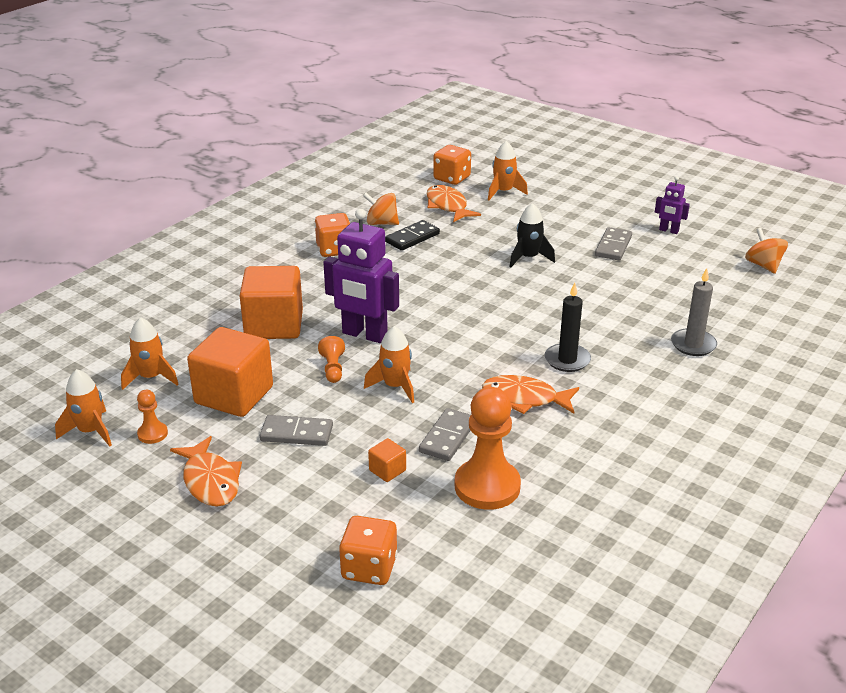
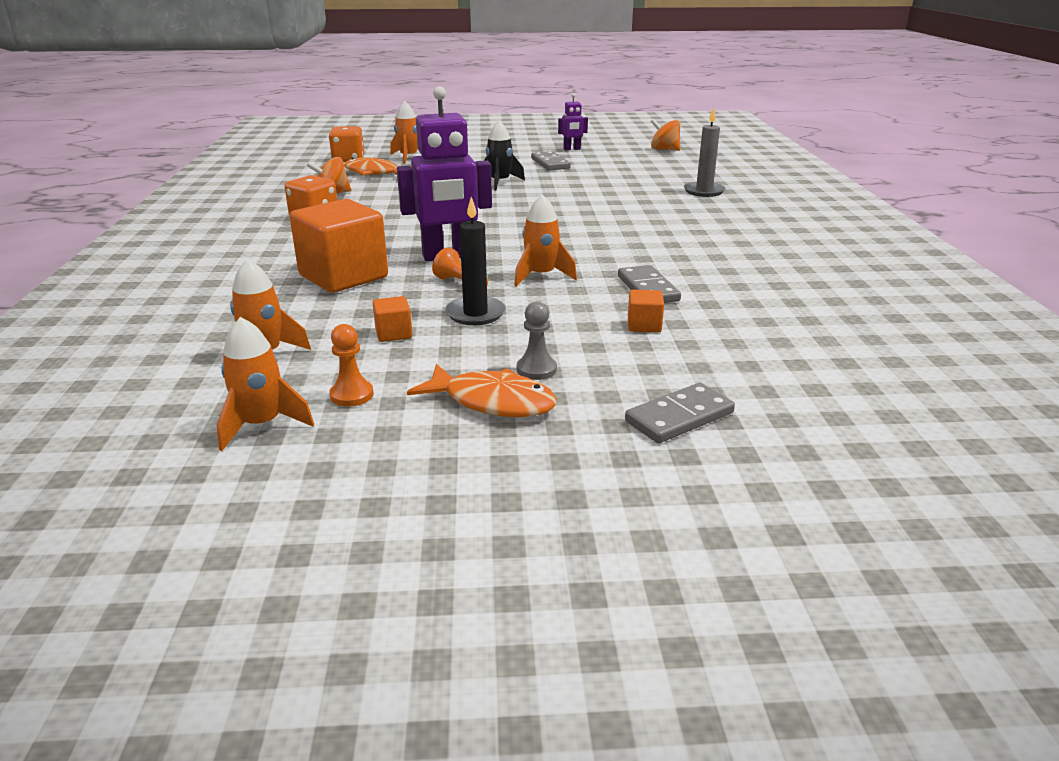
camera: 40 degrees left, 5 degrees down
orange cube [187,327,273,417] -> orange cube [373,296,412,342], size x0.42
grey domino [260,415,333,446] -> grey domino moved to [625,383,735,443]
orange dice [339,516,397,585] -> none
black domino [385,220,440,251] -> none
orange pawn [455,387,521,510] -> none
orange fish [482,375,579,414] -> none
black candle [545,282,591,372] -> black candle moved to [445,197,506,325]
none -> grey pawn [517,301,557,380]

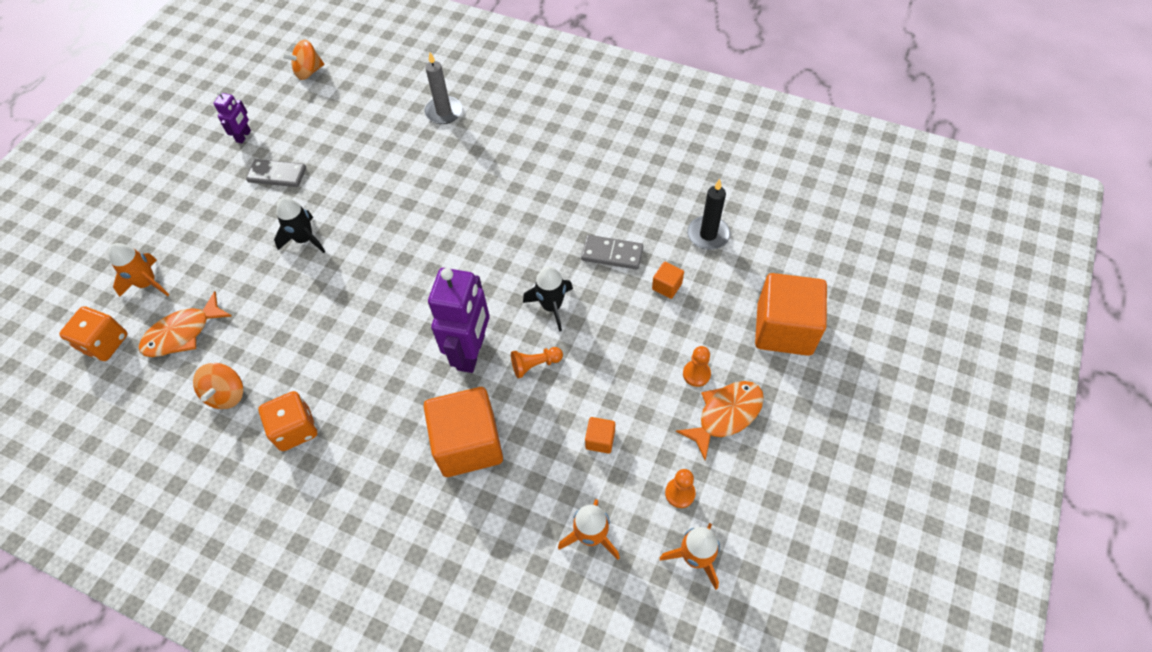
camera: 60 degrees left, 30 degrees up
black candle [445,197,506,325] -> black candle moved to [687,179,730,250]
orange rocket [514,194,577,287] -> black rocket [523,266,573,332]
grey pawn [517,301,557,380] -> orange pawn [683,346,711,387]
grey domino [625,383,735,443] -> orange cube [755,273,827,356]

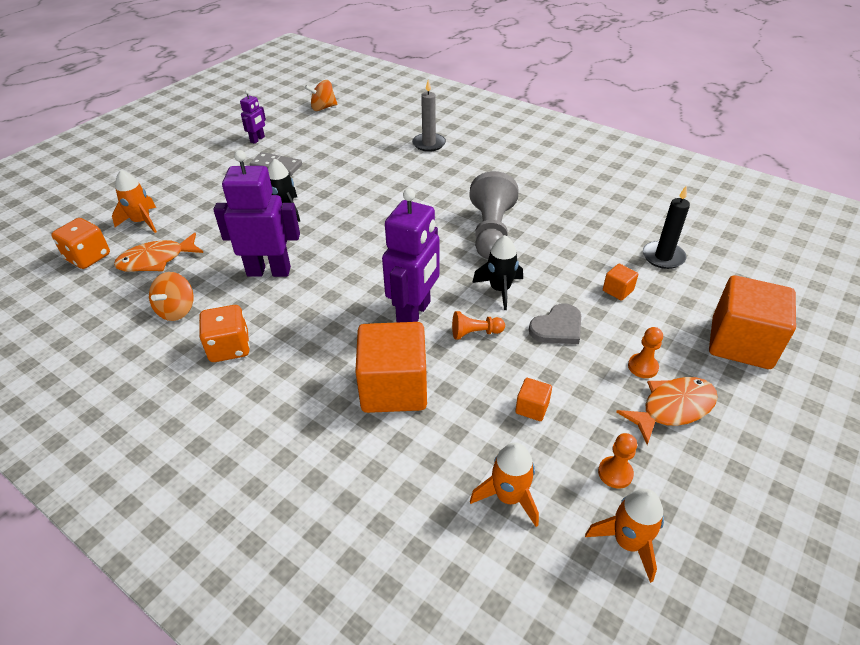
camera: 10 degrees right, 15 degrees down
grey domino [581,235,643,270] -> none
none -> purple robot [213,150,300,277]
none -> grey pawn [470,171,518,259]
none -> grey heart [529,303,581,344]

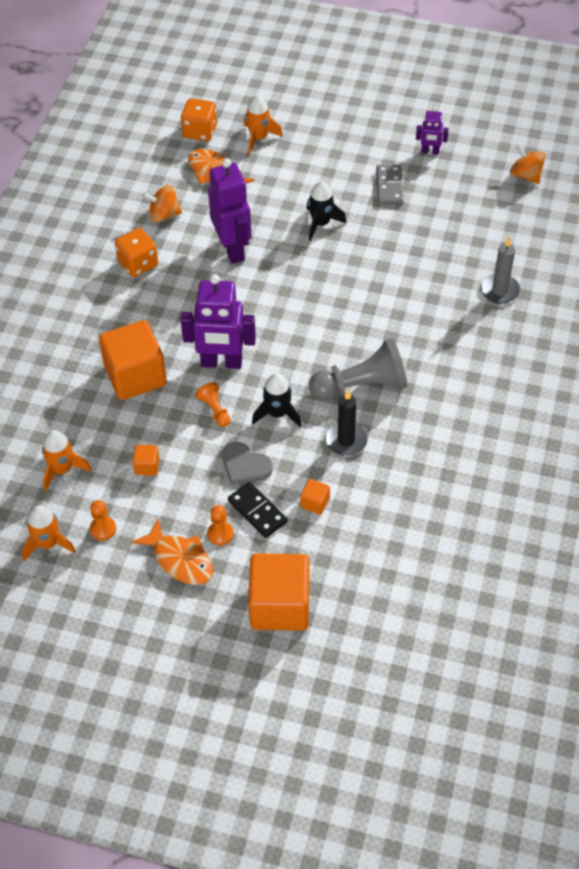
camera: 70 degrees right, 10 degrees up
black candle [643,186,690,269] -> black candle moved to [325,390,368,456]
none -> black domino [228,482,288,538]

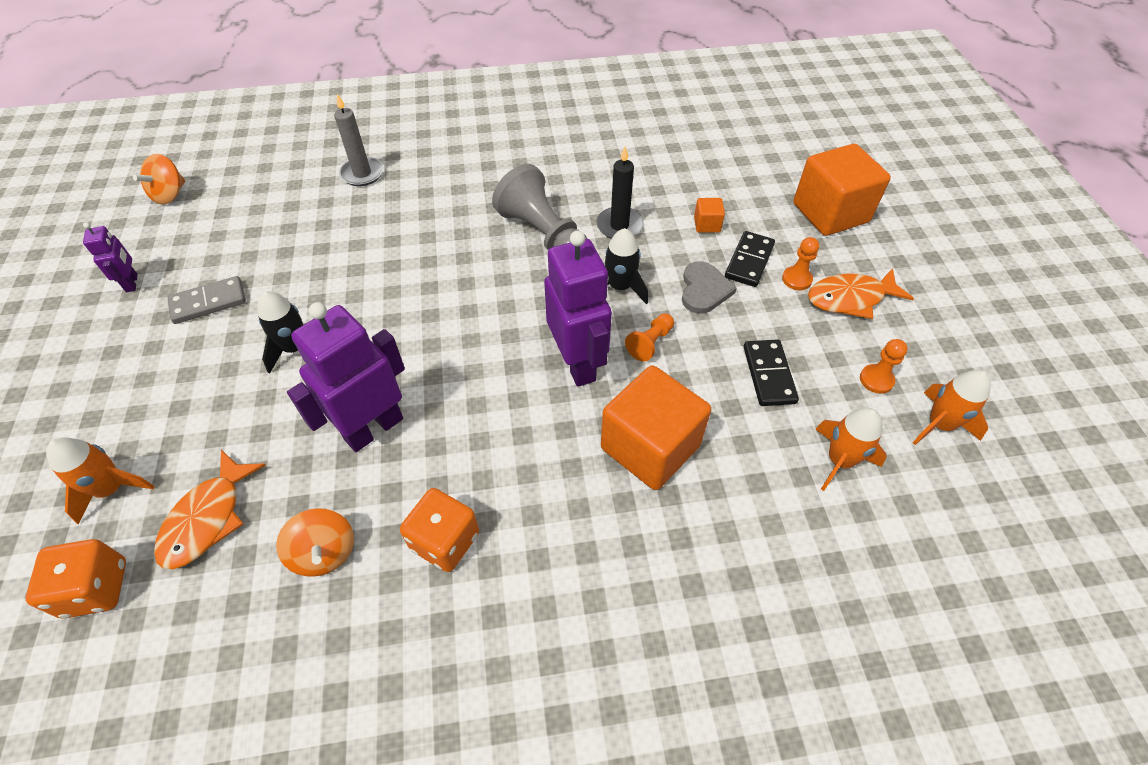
camera: 115 degrees left, 0 degrees up
orange fish [132,519,213,585] -> orange fish turned 120 degrees counterclockwise [808,268,914,319]
orange cube [133,445,159,476] -> black domino [744,339,799,406]

